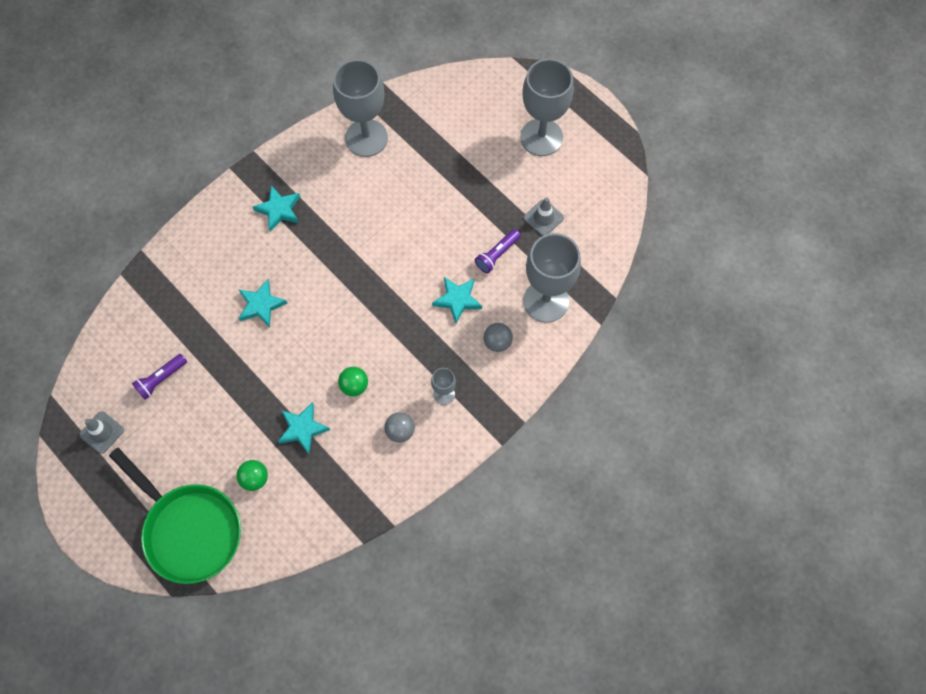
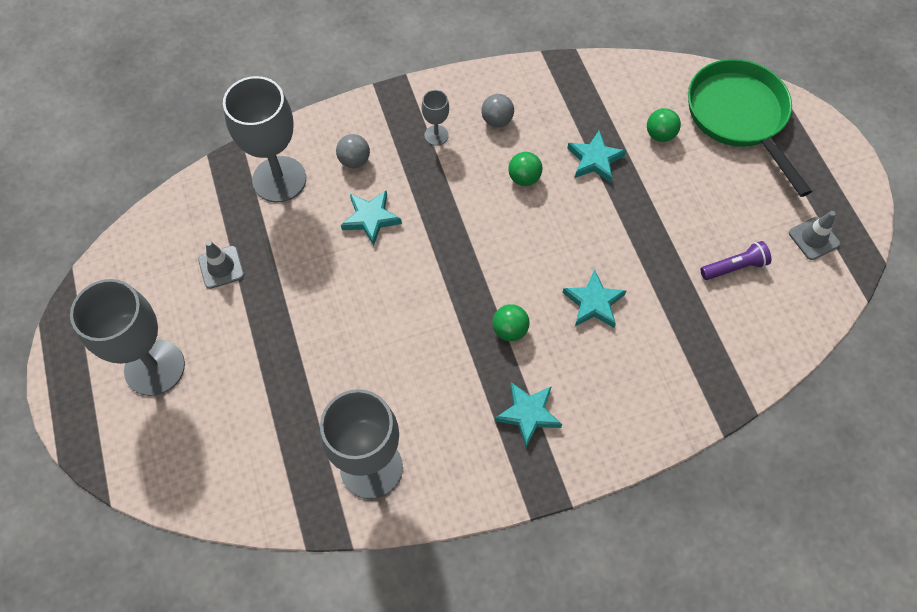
camera: 155 degrees left, 5 degrees down
purple flashlight [475,229,521,273] -> none
none -> green ball [492,304,530,341]

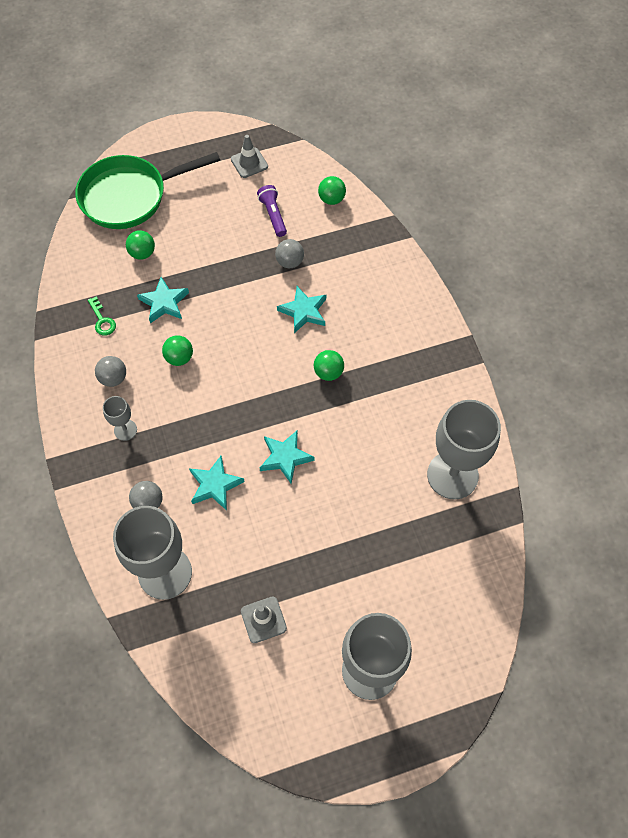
camera: 90 degrees left, 0 degrees up
turquoise star [495,382,562,447] -> turquoise star moved to [260,430,315,484]
none -> green key [88,296,116,336]
none -> grey ball [275,239,304,268]
none -> green ball [318,176,346,205]

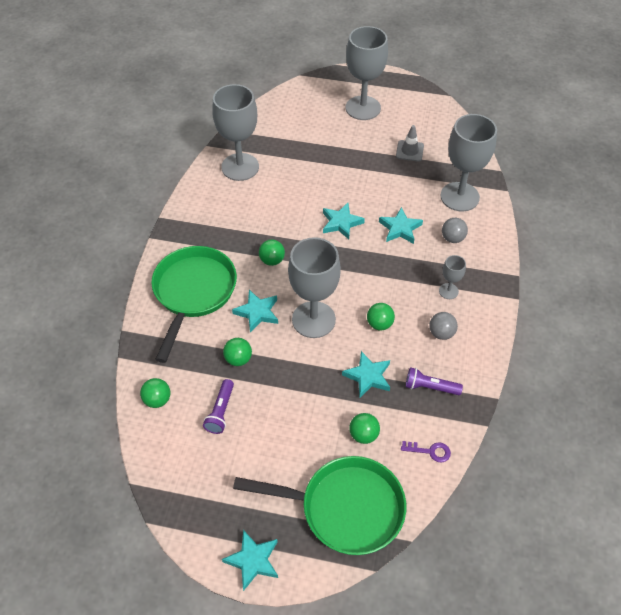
camera: 150 degrees left, 10 degrees down
green key [88,296,116,336] -> purple flashlight [406,367,463,395]
grey traffic cone [231,135,268,178] -> none
grey ball [275,239,304,268] -> green ball [223,338,252,366]
none -> green pan [151,246,237,363]
none -> turquoise star [222,530,278,591]
none -> grey goblet [288,237,341,338]
none -> purple key [401,441,451,463]

